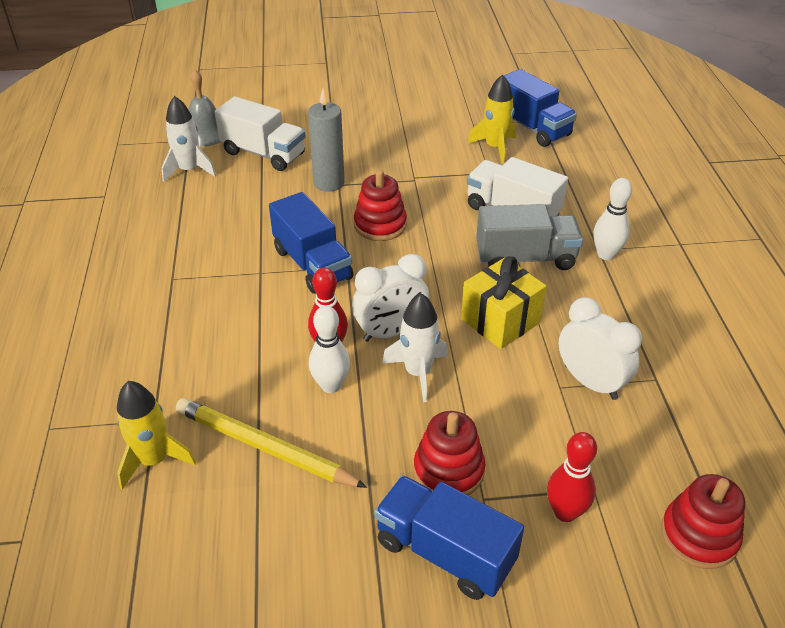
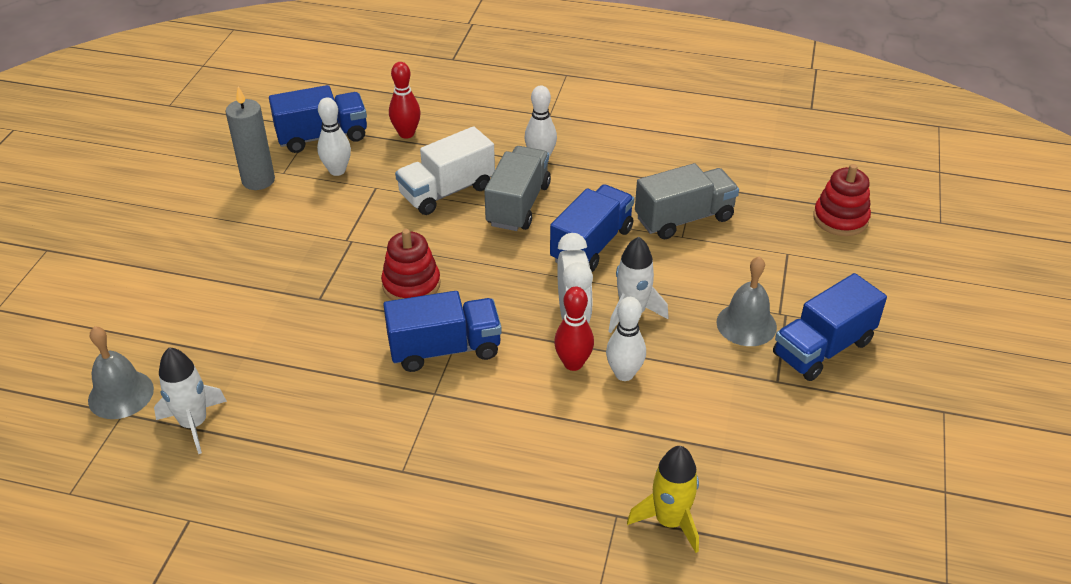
camera: 70 degrees left, 0 degrees up
yellow pencil [176,398,367,488] -> none
white truck [215,96,306,171] -> none
grey candle [308,88,345,192] -> grey candle moved to [225,87,275,190]
red stacking toy [414,411,485,496] -> grey bell [716,256,777,346]
yellow gift [461,256,547,349] -> blue truck [550,184,634,272]
yellow rocket [468,74,516,164] -> white bowling pin [317,97,351,176]
red bowling pin [547,432,597,522] -> red bowling pin moved to [389,62,421,139]
white clock [559,297,642,400] -> grey truck [635,163,739,239]

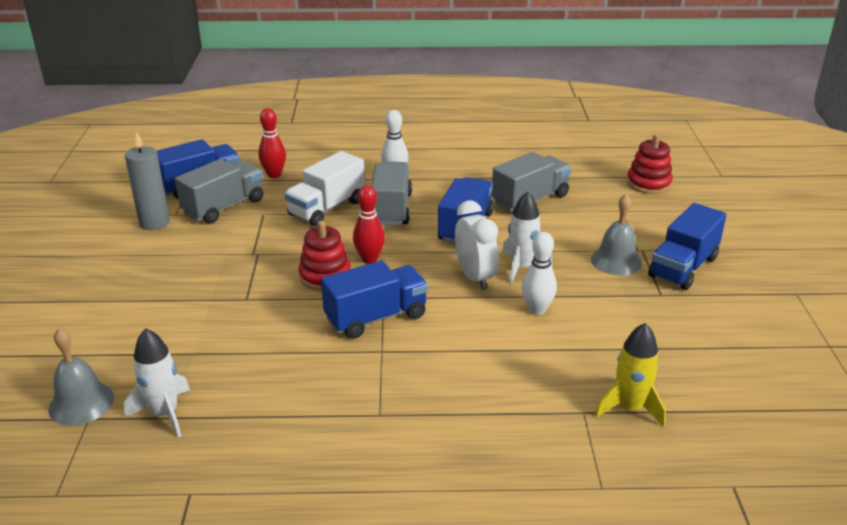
camera: 15 degrees left, 10 degrees down
white bowling pin [317,97,351,176] -> grey truck [175,159,263,224]
red bowling pin [554,287,594,371] -> red bowling pin moved to [353,185,385,264]

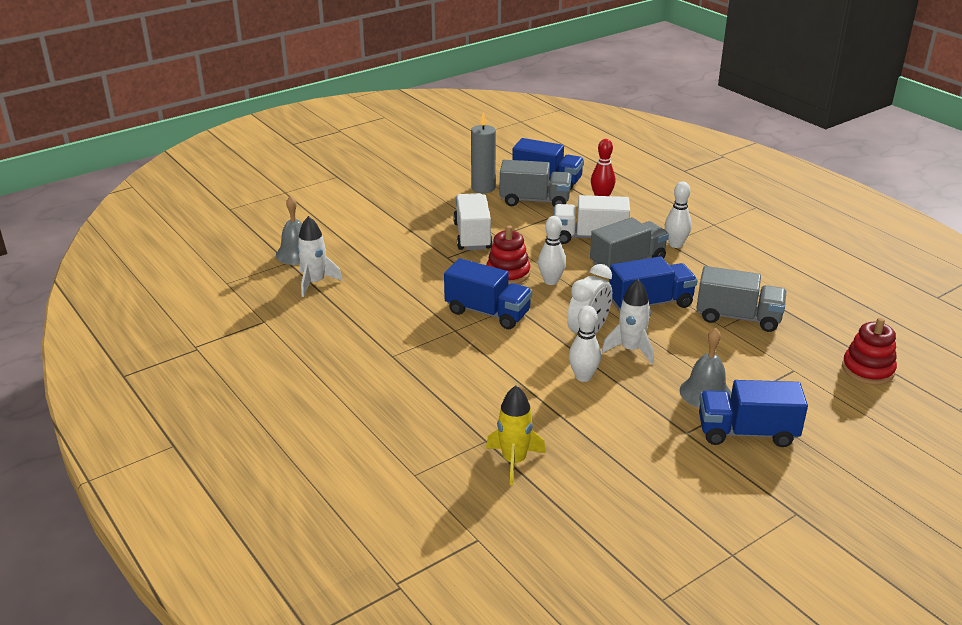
camera: 55 degrees right, 0 degrees up
red bowling pin [353,185,385,264] -> white bowling pin [538,216,566,285]
none -> white truck [453,193,493,250]

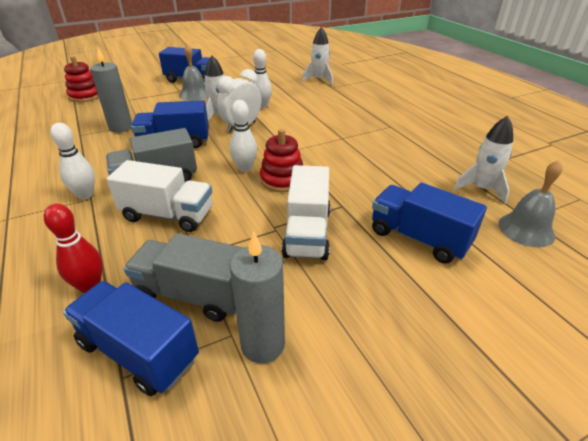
camera: 170 degrees left, 5 degrees up
blue truck [444,258,532,329] -> blue truck moved to [372,183,487,264]
yellow rocket [486,385,546,485] -> white rocket [302,27,333,85]
grey truck [696,266,786,332] -> grey candle [90,46,132,133]

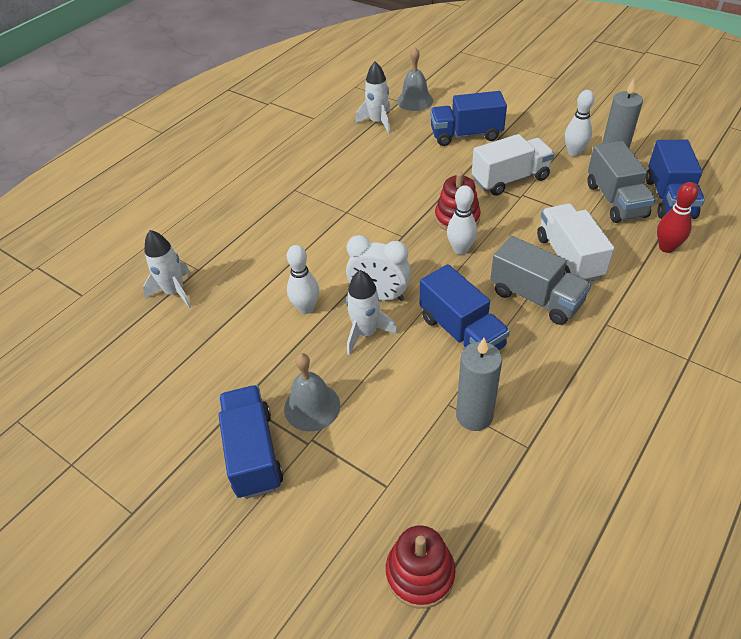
camera: 115 degrees left, 10 degrees up
white bowling pin [50,123,95,200] -> white bowling pin moved to [565,90,594,157]
blue truck [372,183,487,264] -> blue truck turned 75 degrees clockwise [430,91,507,146]

